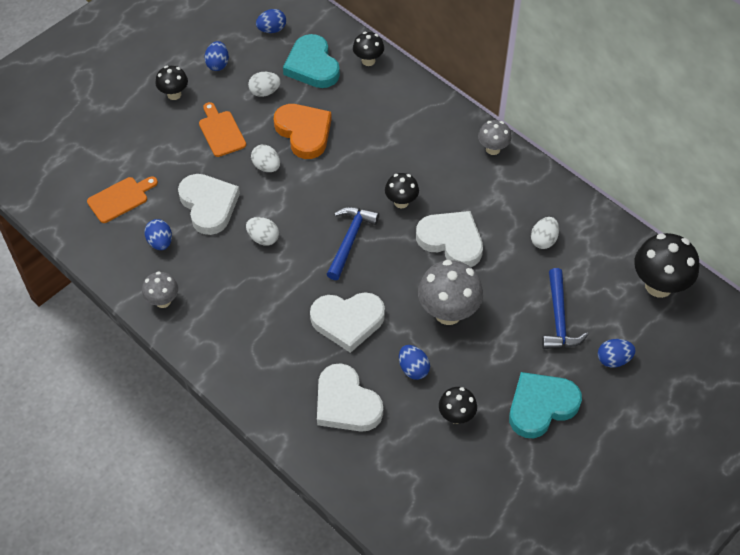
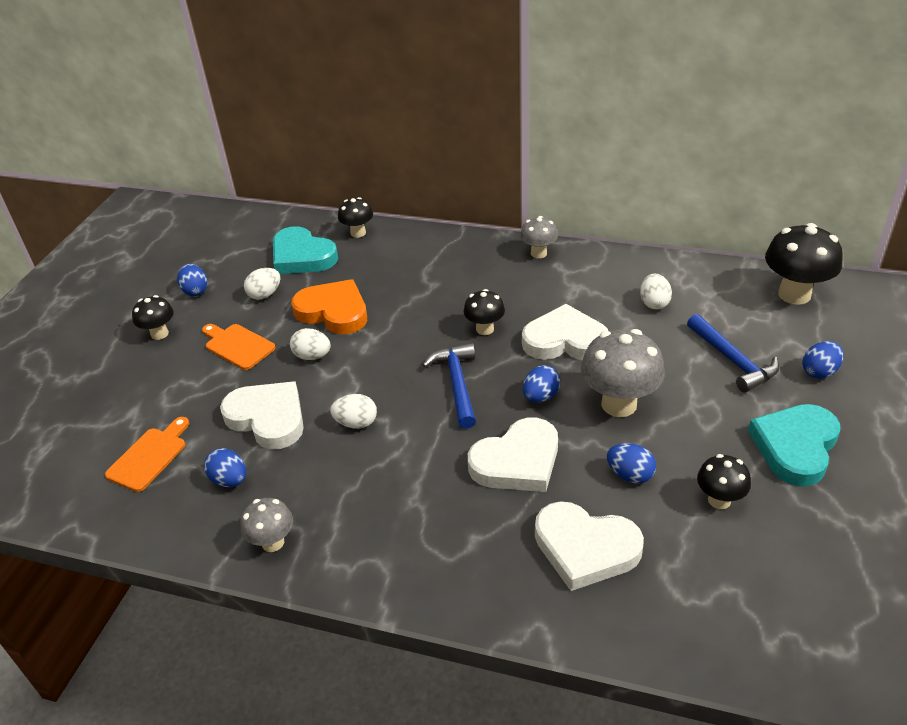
camera: 25 degrees left, 15 degrees down
blue egg [256,9,286,33] -> blue egg moved to [523,365,561,402]

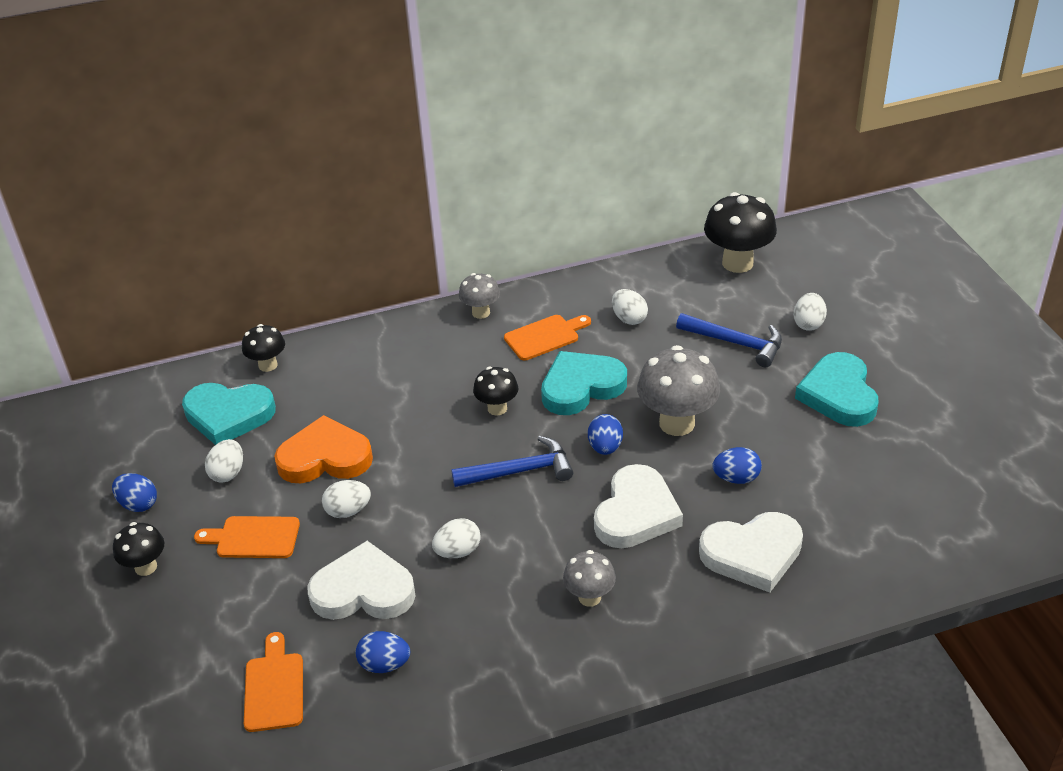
camera: 35 degrees left, 0 degrees up
grey mushroom [241,498,293,552] -> grey mushroom moved to [563,550,616,607]
blue hammer [423,343,476,429] -> blue hammer turned 120 degrees clockwise [451,436,573,487]
white heart [522,304,608,360] -> turquoise heart [541,351,627,415]
black mushroom [697,454,751,509] -> none
blue egg [802,341,844,379] -> white egg [793,293,827,331]
none -> orange cutting board [504,315,591,361]

